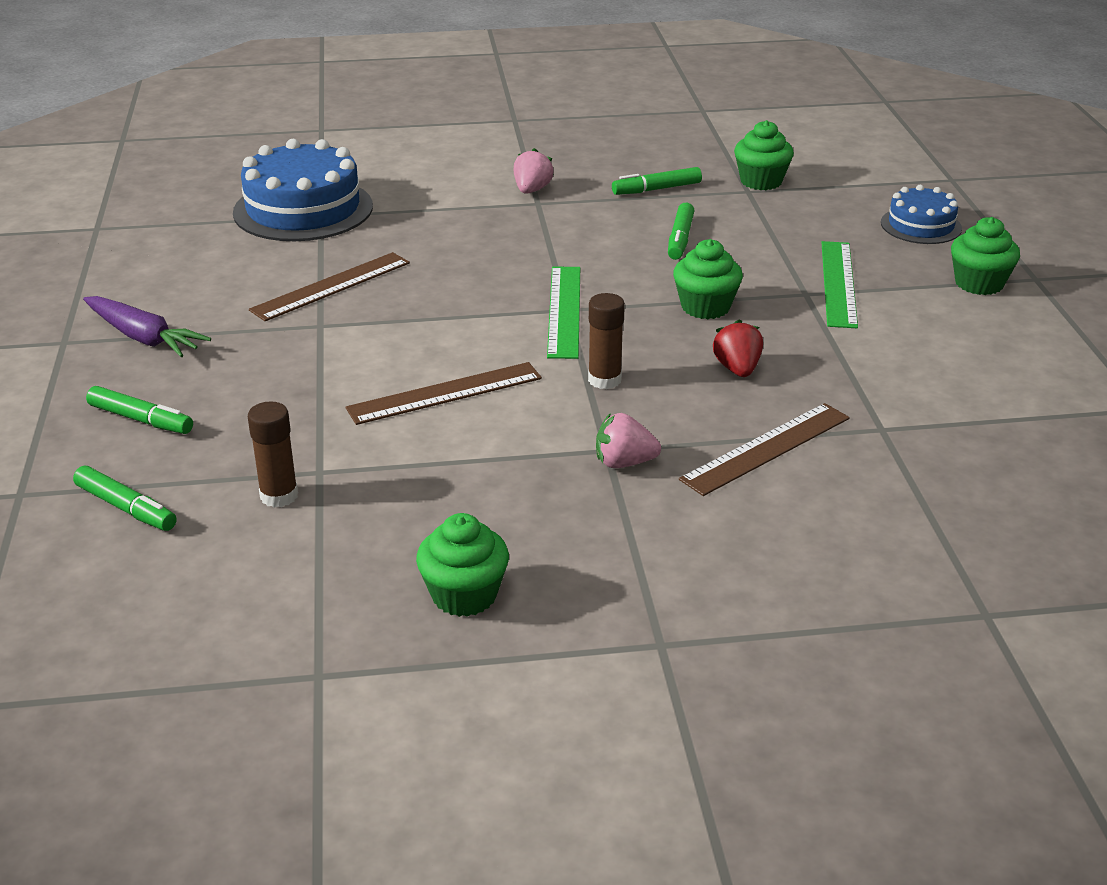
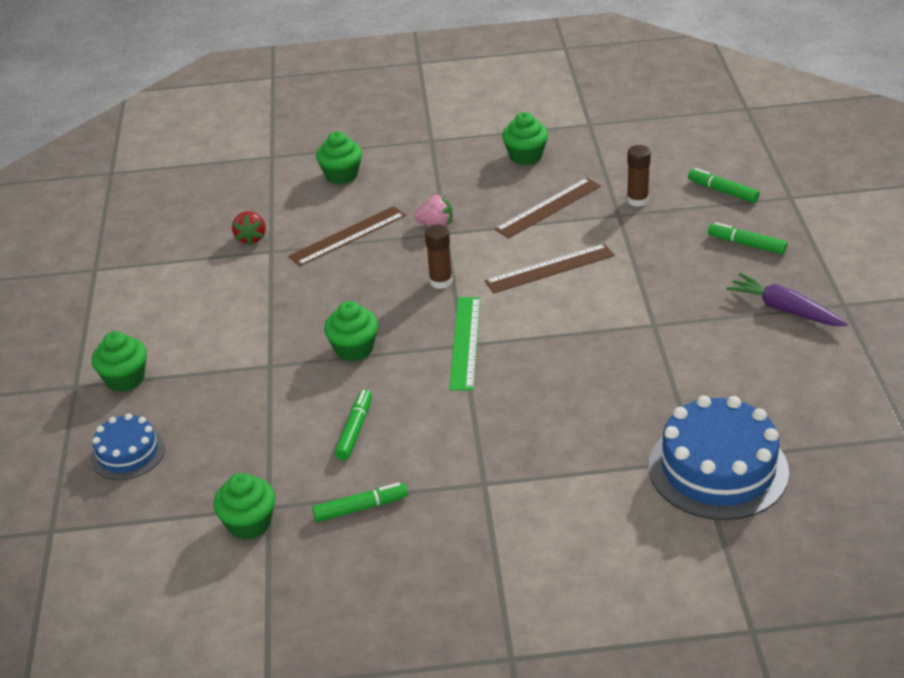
camera: 175 degrees left, 5 degrees up
brown ruler [249,252,410,321] -> brown ruler moved to [495,178,601,238]
pink strawberry [513,148,554,194] -> none
red strawberry [713,319,763,377] -> red strawberry moved to [232,211,266,246]
green ruler [821,241,858,328] -> none
none -> green cupcake [316,131,362,184]

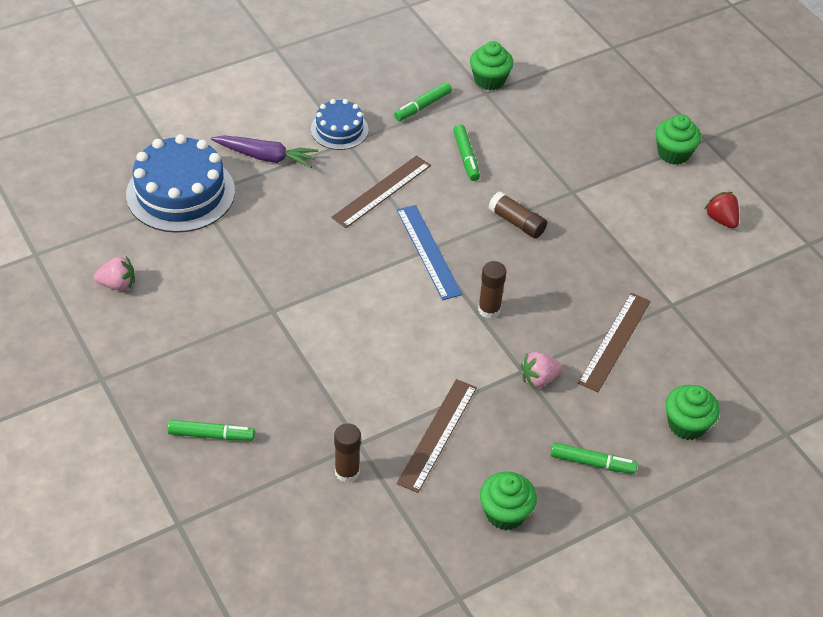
camera: 150 degrees right, 10 degrees up
blue cake [90,413,165,480] -> blue cake moved to [311,99,368,150]
red strawberry [232,211,266,246] -> red strawberry moved to [705,192,739,229]
green cupcake [324,301,378,362] -> brown glue stick [488,191,547,239]
green ruler [449,297,480,390] -> blue ruler [397,205,462,300]
brown ruler [485,243,615,293] -> brown ruler moved to [331,155,431,228]
green marker [688,168,760,203] -> green marker moved to [550,442,638,474]
purple carrot [726,273,848,326] -> purple carrot moved to [211,135,318,168]
none -> pink strawberry [94,256,135,291]

